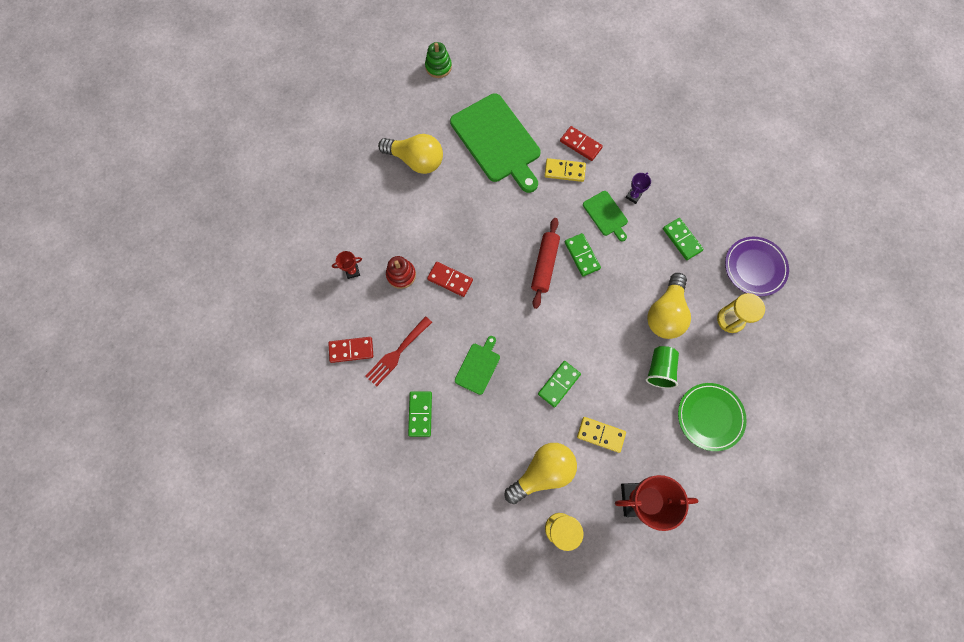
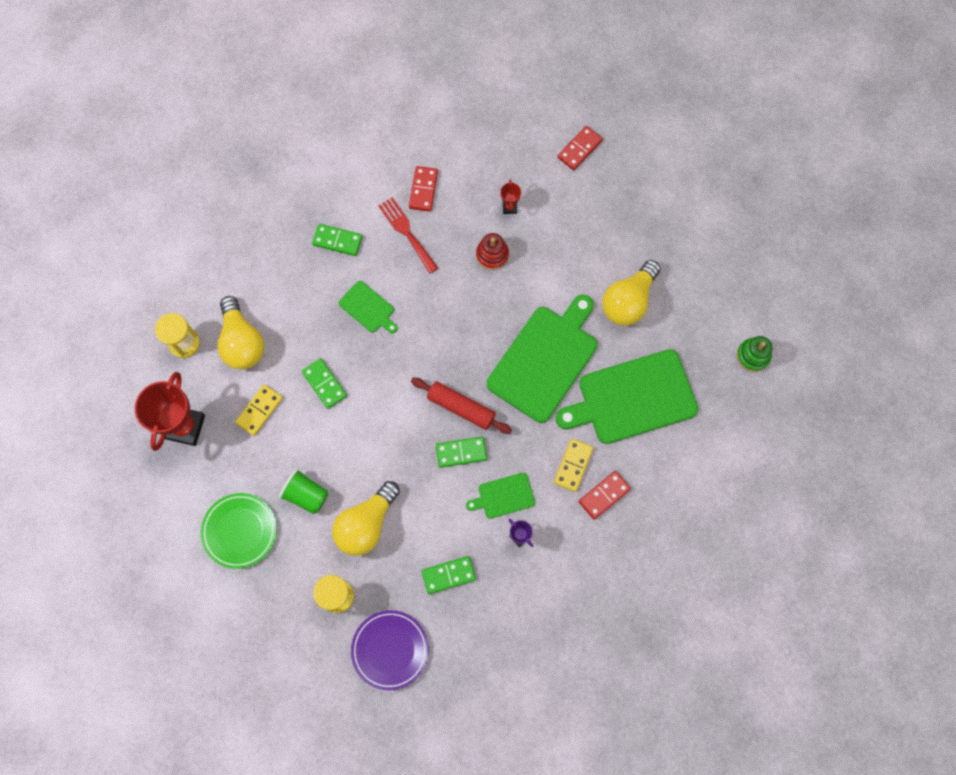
camera: 105 degrees right, 0 degrees up
red domino [427,262,473,297] -> red domino moved to [557,126,603,170]
yellow light bulb [647,273,691,339] -> yellow light bulb turned 90 degrees counterclockwise [332,481,400,556]
none -> green cutting board [486,295,598,423]

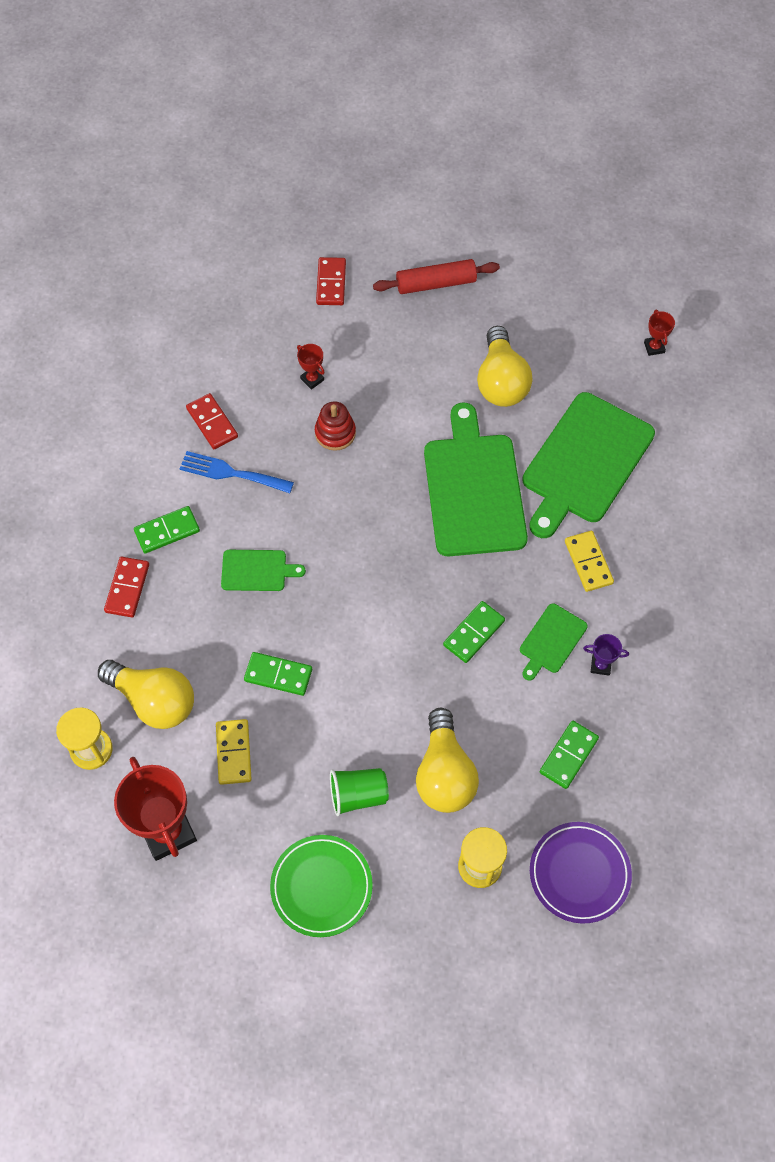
camera: 40 degrees left, 10 degrees down
red fork [378,197,438,273] -> blue fork [180,451,294,493]
red rolling pin [411,378,512,434] -> red rolling pin moved to [373,259,500,294]
red domino [579,471,631,520] -> red domino moved to [104,557,149,618]
green stacking toy [737,336,772,372] -> red trophy [644,310,675,356]

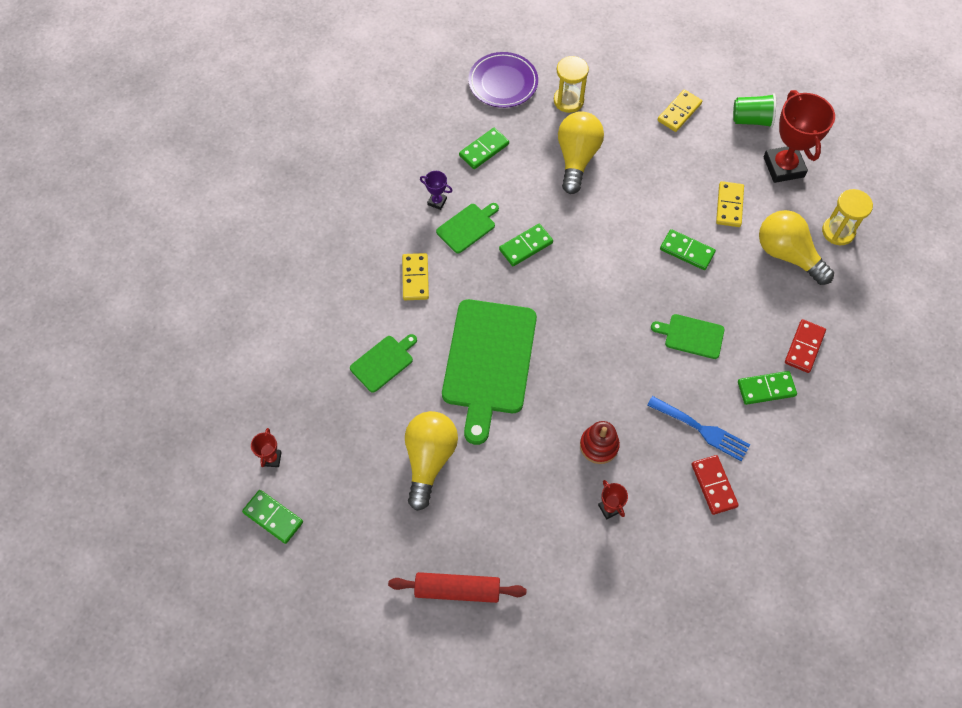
camera: 165 degrees left, 0 degrees up
green plate [270,835,373,937] -> yellow domino [657,90,702,132]
red domino [316,257,346,305] -> none
green cup [330,768,389,816] -> green cup moved to [733,93,776,128]
green cutting board [522,392,655,538] -> green cutting board [350,334,417,393], size x0.47
none -> green domino [242,490,303,544]

